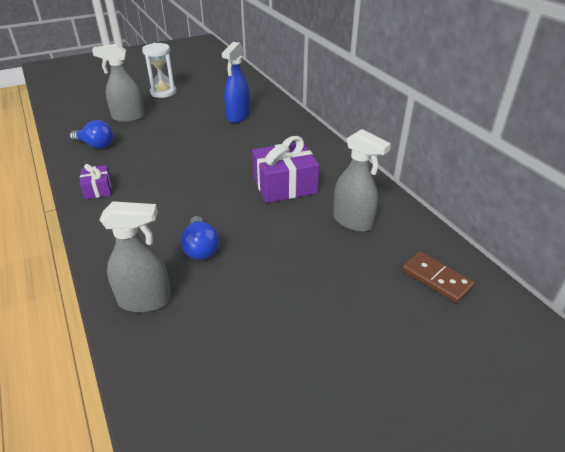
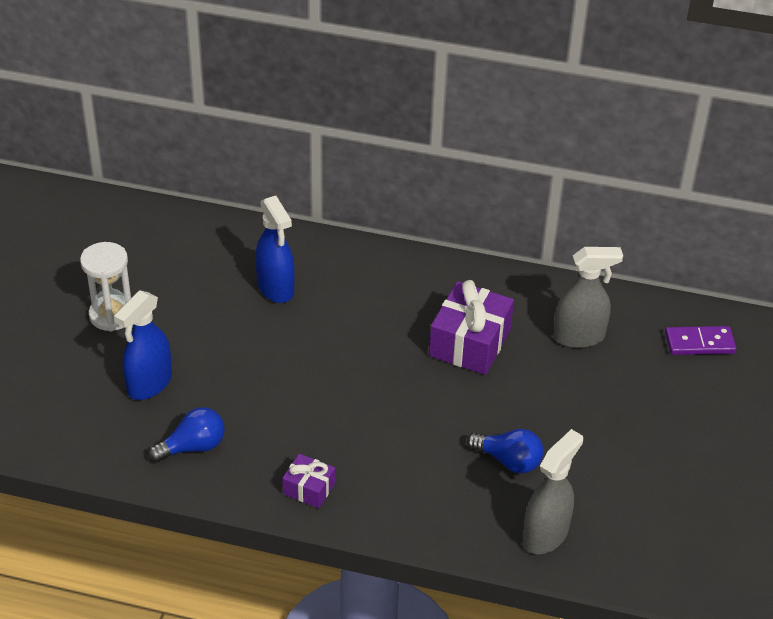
camera: 50 degrees left, 5 degrees up
grey spray bottle [92,43,145,122] -> blue spray bottle [114,290,172,400]
brown domino [402,251,475,303] -> purple domino [665,326,736,355]

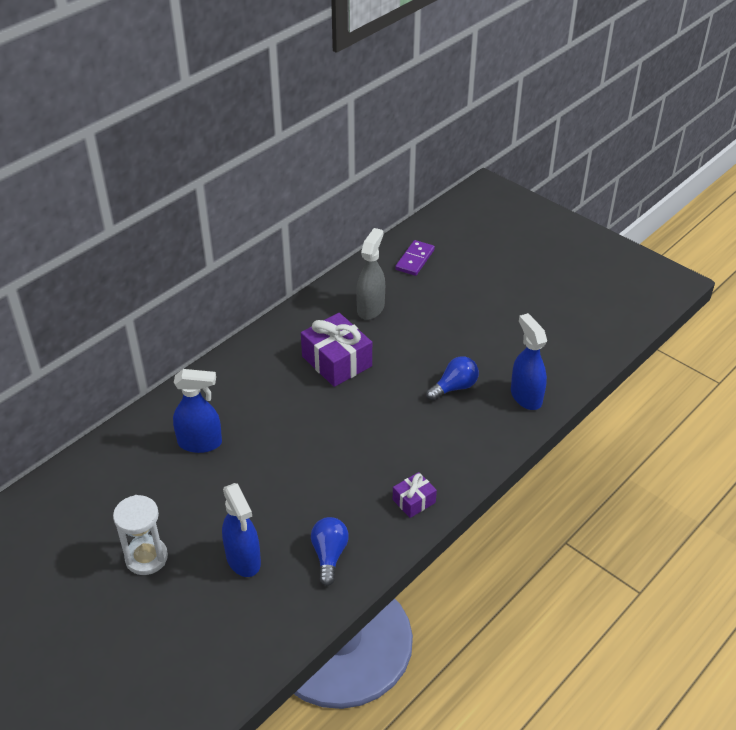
camera: 60 degrees left, 0 degrees up
grey spray bottle [523,429,583,554] -> blue spray bottle [511,313,547,410]

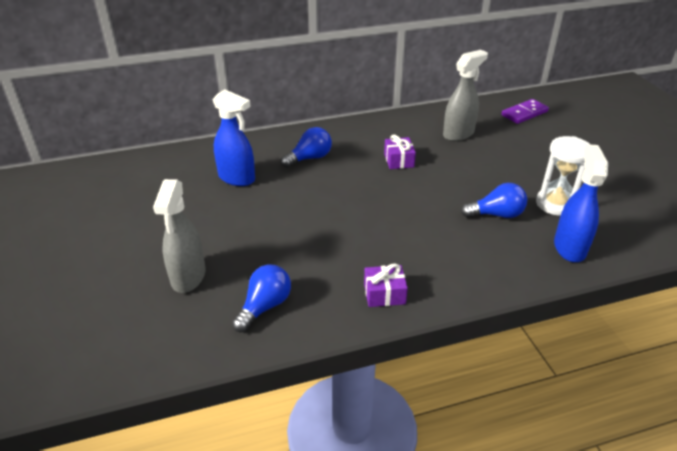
camera: 30 degrees right, 5 degrees down
white hourglass [113,495,168,575] -> white hourglass moved to [536,136,591,216]
blue spray bottle [222,483,261,577] -> grey spray bottle [153,179,206,293]
purple gift [301,313,372,387] -> purple gift [384,135,416,169], size x0.53
none -> blue light bulb [281,127,332,168]

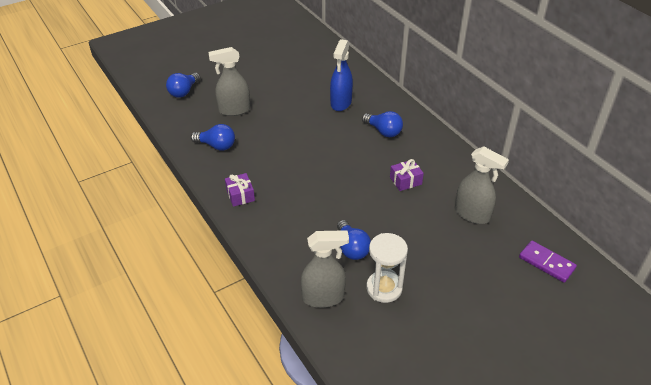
camera: 75 degrees right, 5 degrees up
blue spray bottle [554,144,608,262] -> grey spray bottle [301,230,349,308]
none -> blue light bulb [166,73,200,97]

